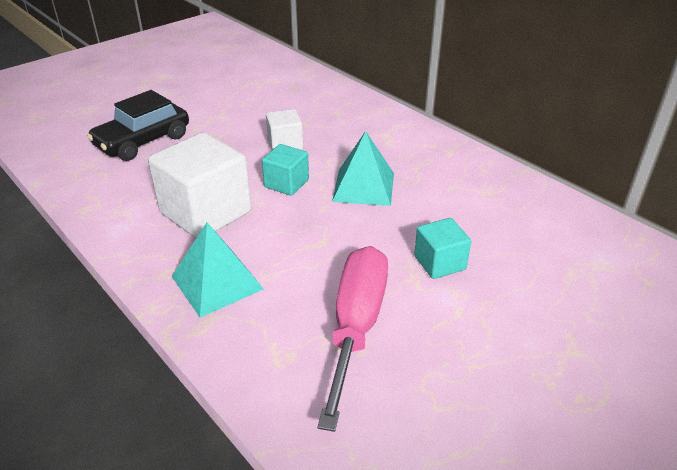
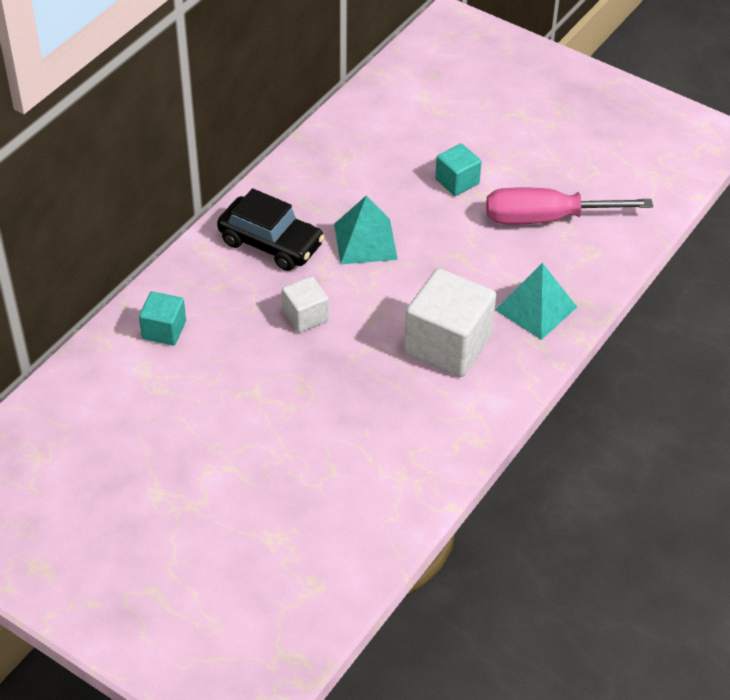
camera: 105 degrees left, 10 degrees up
black car [87,90,189,161] -> black car moved to [217,188,325,271]
turquoise cube [262,144,309,196] -> turquoise cube moved to [139,291,186,345]

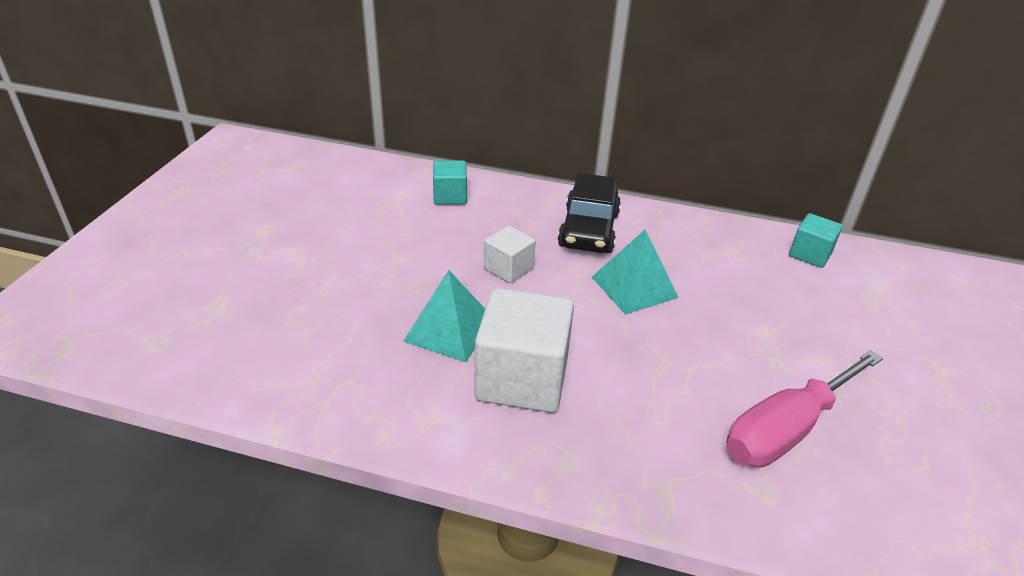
camera: 70 degrees right, 10 degrees down
turquoise cube [435,143,482,196] -> turquoise cube moved to [789,213,843,268]
pink screwdriver [486,187,653,225] -> pink screwdriver turned 105 degrees counterclockwise [726,350,883,468]
turquoise pyramid [495,263,577,340] -> turquoise pyramid moved to [403,270,485,362]

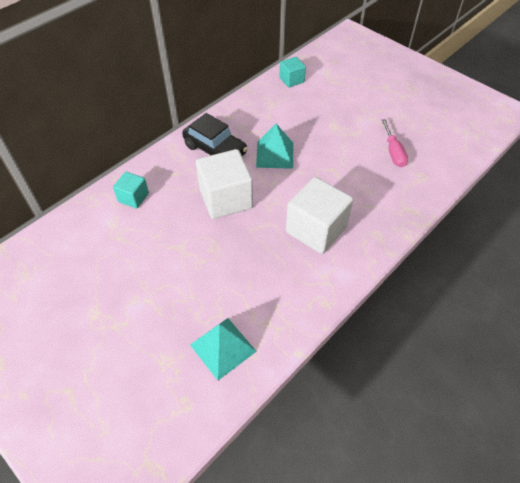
camera: 60 degrees left, 15 degrees up
turquoise pyramid [403,270,485,362] -> turquoise pyramid moved to [190,318,257,380]
white cube [484,225,535,283] -> white cube [196,149,253,219], size x1.88
pink screwdriver [726,350,883,468] -> pink screwdriver [382,119,408,167], size x0.61

